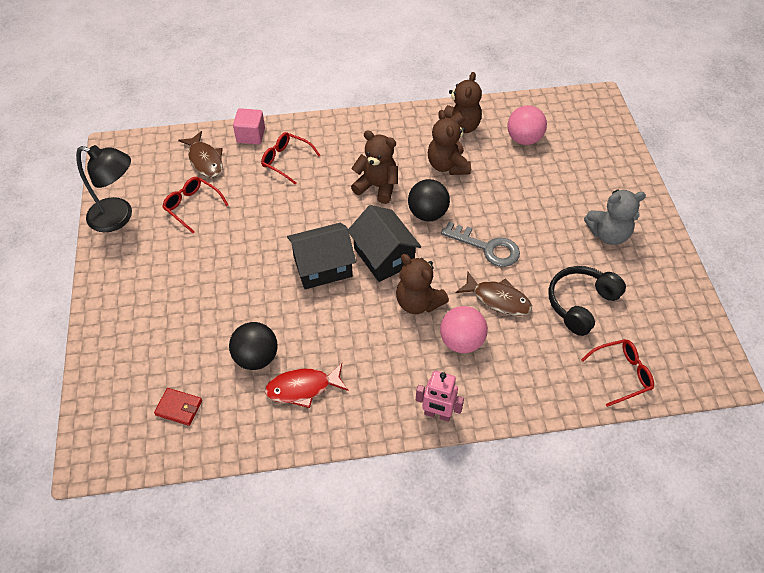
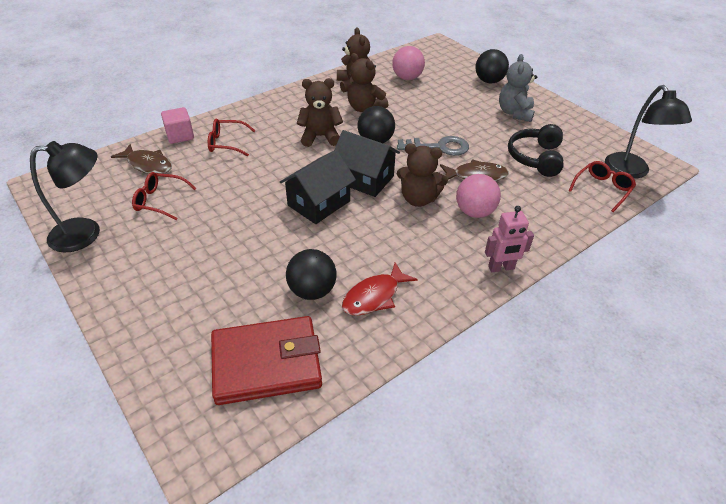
camera: 30 degrees left, 10 degrees down
red wallet [154,388,202,426] -> red wallet [211,316,322,405], size x2.35
grey teddy bear [584,189,646,245] -> grey teddy bear turned 135 degrees clockwise [499,54,537,122]
none -> black ball [475,49,509,83]
none -> black lamp [605,85,692,179]

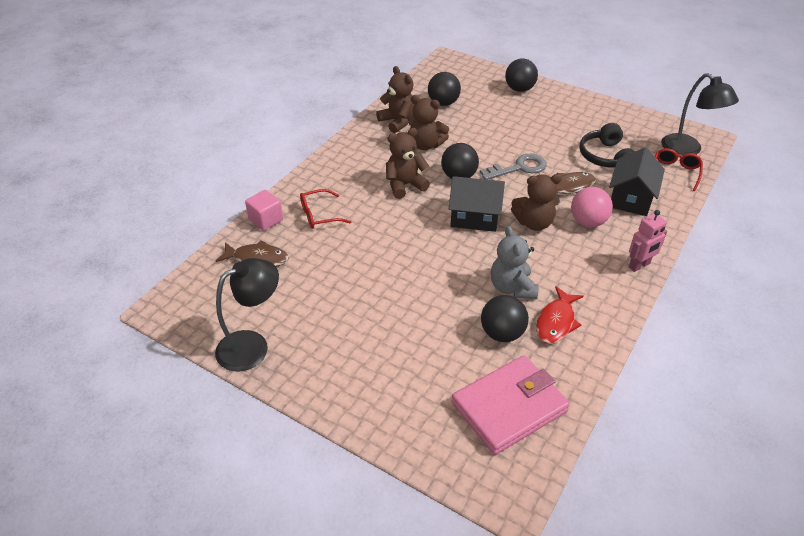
camera: 20 degrees left, 0 degrees up
red glasses [132,172,196,220] -> none
red wallet [211,316,322,405] -> pink wallet [452,355,570,455]
black house [280,150,356,224] -> black house moved to [609,147,665,216]
pink ball [392,46,425,80] -> black ball [428,72,461,106]
grey teddy bear [499,54,537,122] -> grey teddy bear moved to [491,226,538,299]

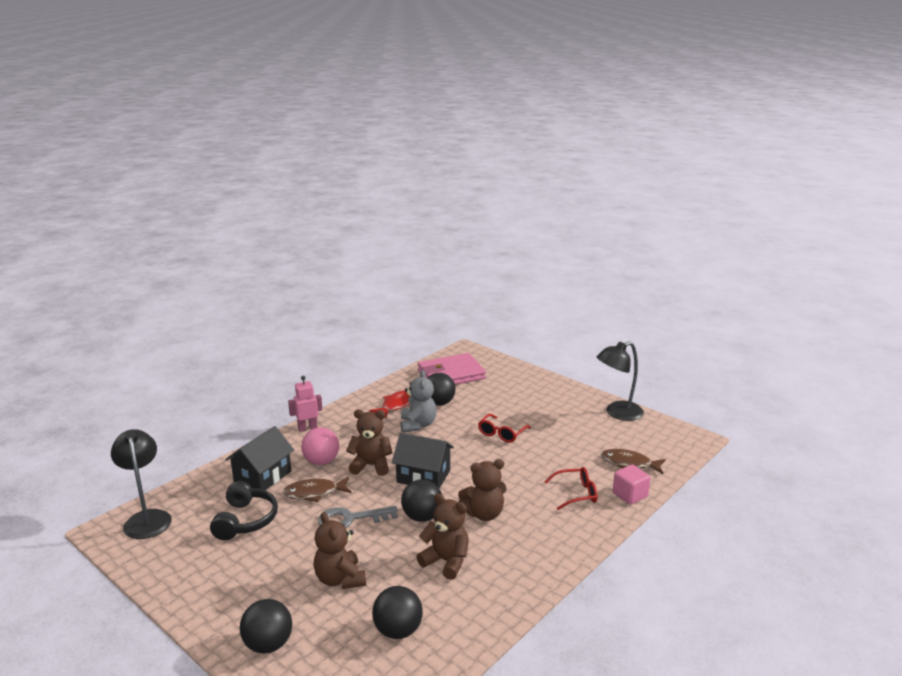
camera: 170 degrees left, 20 degrees down
brown teddy bear [376,66,415,133] -> brown teddy bear moved to [314,512,366,589]
red glasses [655,148,703,191] -> red glasses moved to [478,414,531,443]

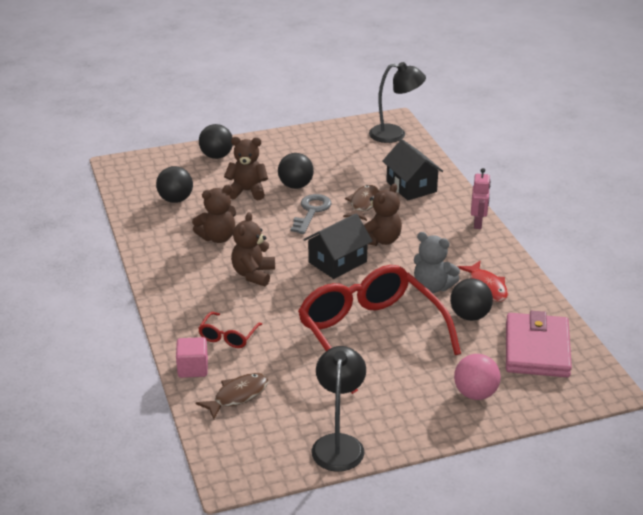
camera: 120 degrees right, 10 degrees up
black headphones [210,481,278,540] -> none
pink ball [301,427,339,465] -> pink ball moved to [454,354,501,400]
black ball [401,479,442,522] -> black ball moved to [278,153,314,189]
red glasses [478,414,531,443] -> red glasses [298,265,461,394], size x2.46

